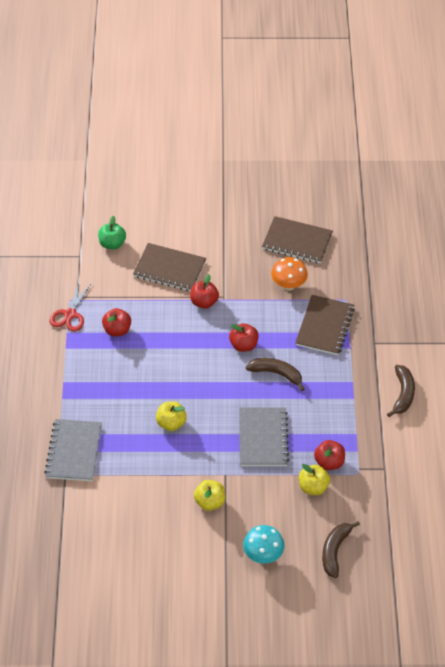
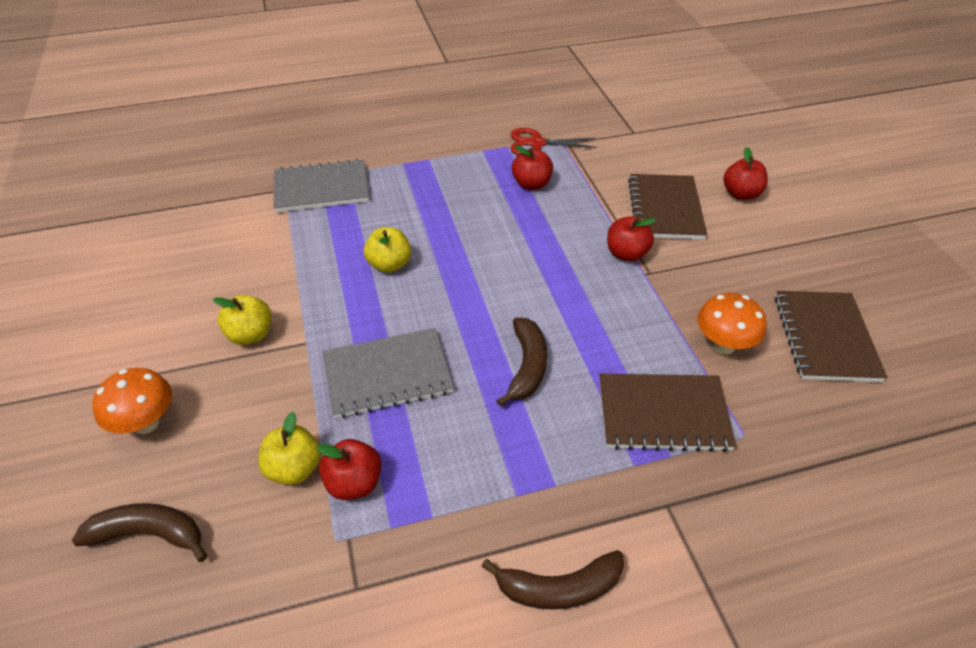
camera: 75 degrees right, 5 degrees down
green apple [98,216,126,249] -> none
red apple [229,323,259,352] -> red apple moved to [723,147,768,200]
turquoise mushroom [243,525,285,564] -> orange mushroom [92,368,172,434]

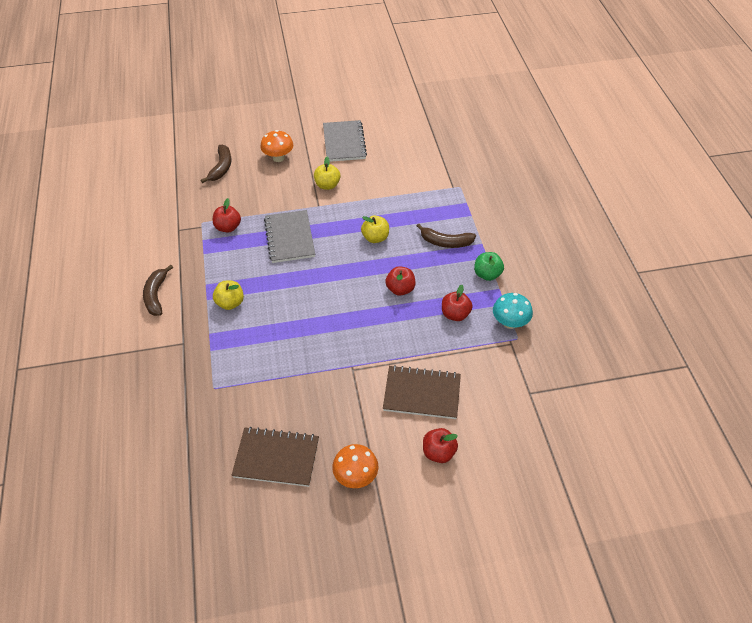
camera: 95 degrees right, 5 degrees up
yellow apple [258,412,321,485] -> yellow apple moved to [213,280,244,310]
grey notebook [274,159,369,212] -> grey notebook moved to [323,120,367,162]
brown banana [496,317,547,406] -> brown banana moved to [417,224,476,248]
red scissors [511,128,597,155] -> turquoise mushroom [493,293,533,329]
brown notebook [599,373,737,452] -> none
red apple [607,216,656,262] -> red apple moved to [385,266,415,296]
orange mushroom [697,293,767,354] -> orange mushroom moved to [332,444,378,488]
none -> green apple [474,252,504,281]

